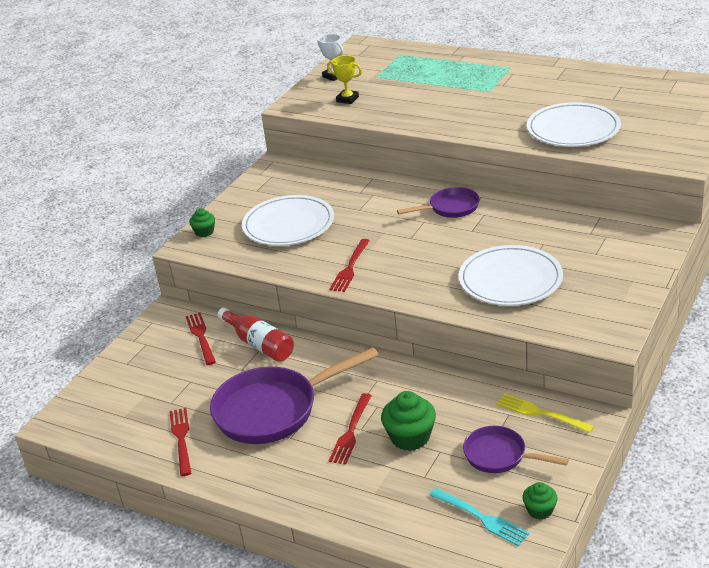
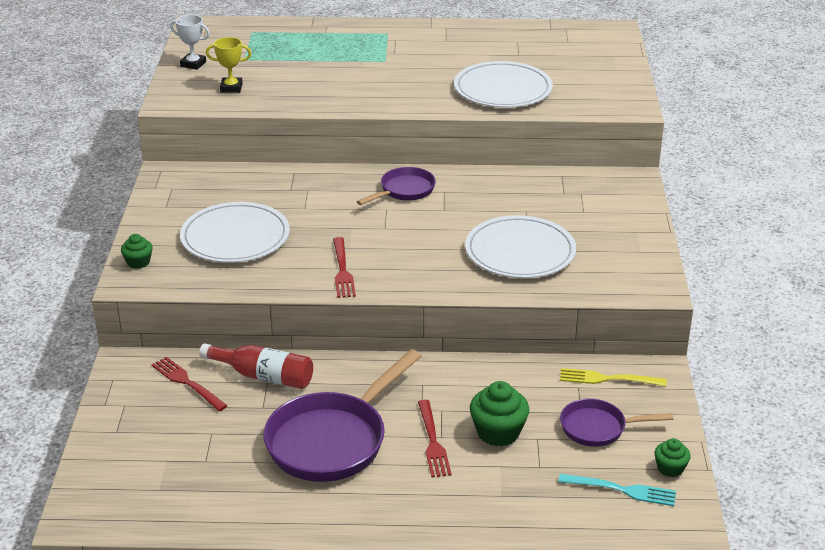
camera: 30 degrees left, 0 degrees up
red fork [169,408,191,476] -> none

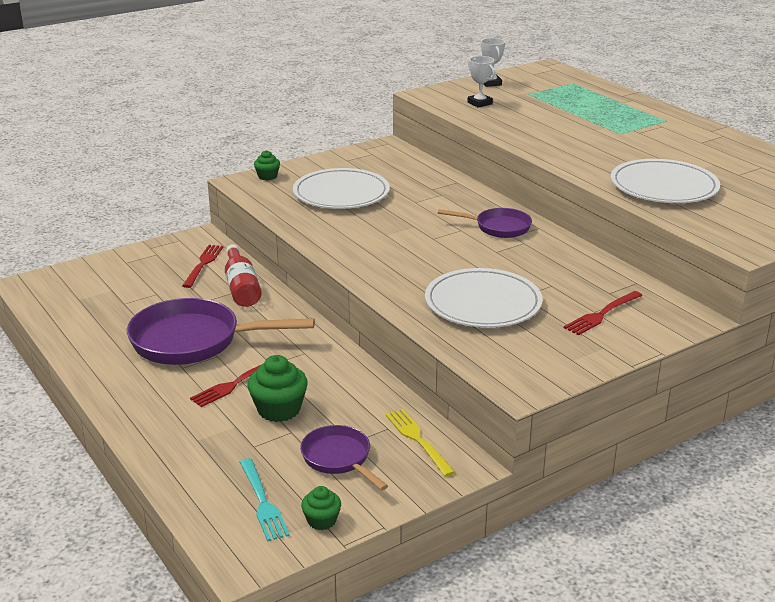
camera: 55 degrees right, 5 degrees down
yellow trophy [206,37,252,93] -> white trophy [467,56,495,108]
red fork [333,237,356,298] -> red fork moved to [564,291,643,335]

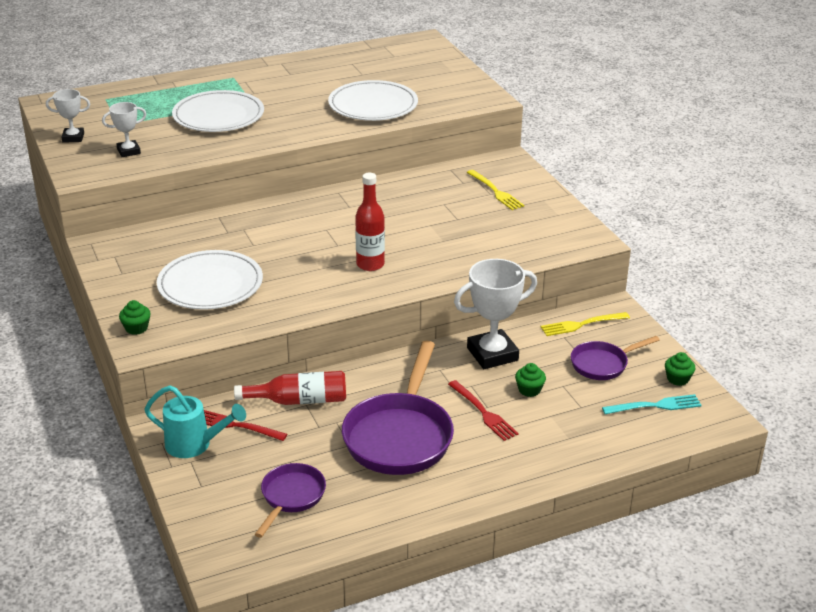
camera: 80 degrees left, 5 degrees up
green cupcake [247,355,308,422] -> green cupcake [515,363,546,397], size x0.58
white plate [425,268,543,328] -> white plate moved to [172,90,264,132]
purple pan [438,208,532,238] -> purple pan moved to [255,463,326,538]
red fork [564,291,643,335] -> yellow fork [467,170,524,210]
none -> turquoise watering can [144,385,246,458]
none -> red bottle [355,173,385,271]
none -> white trophy [454,259,537,369]

